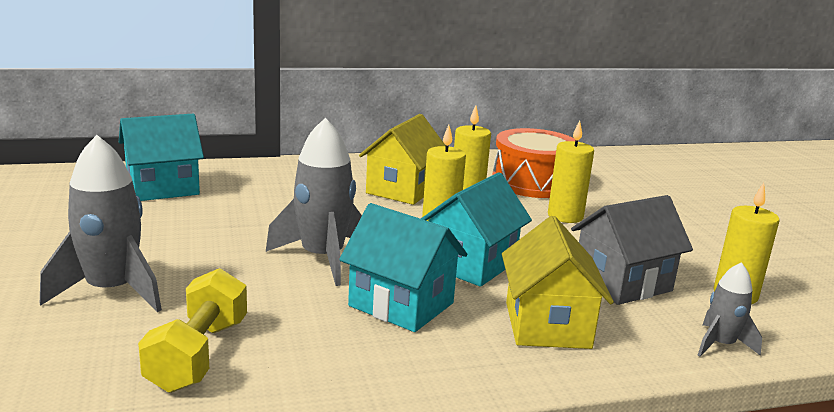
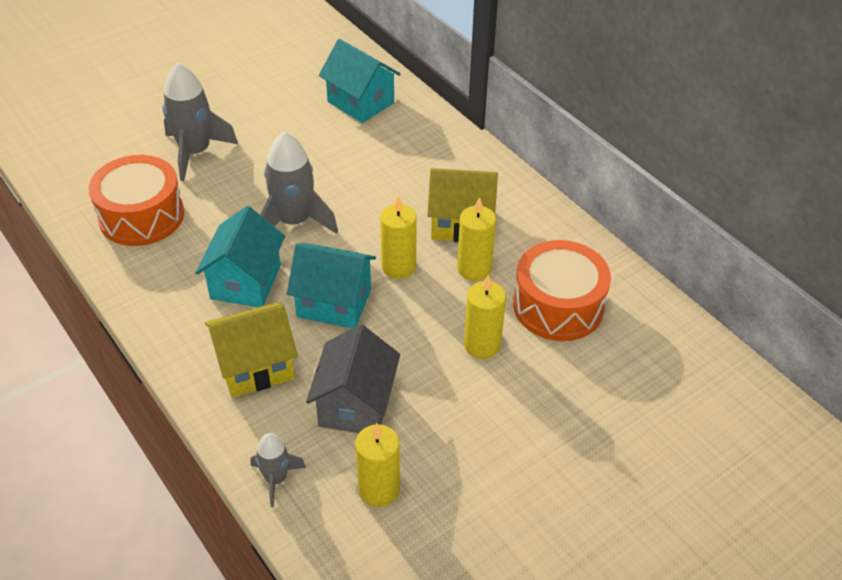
camera: 70 degrees right, 25 degrees up
yellow dumbbell [138,268,247,393] -> orange drum [89,155,184,246]
grey house [571,195,693,305] -> grey house turned 60 degrees clockwise [306,324,400,433]

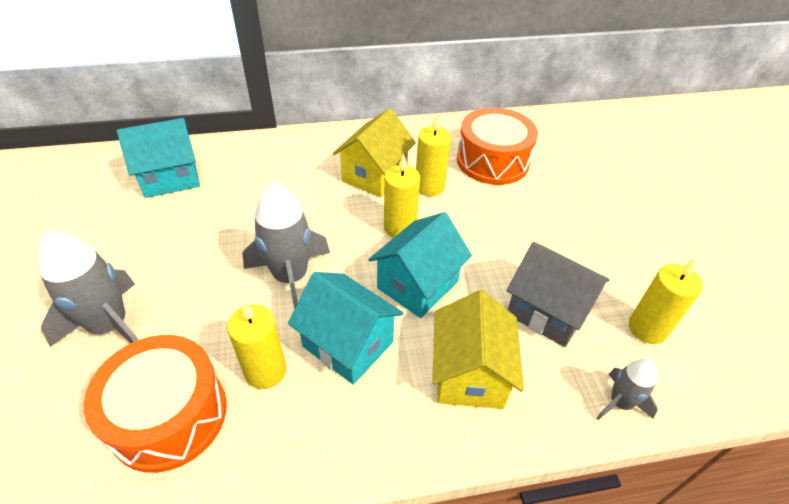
camera: 65 degrees left, 0 degrees up
yellow candle [464,274,506,359] -> yellow candle moved to [227,301,286,389]

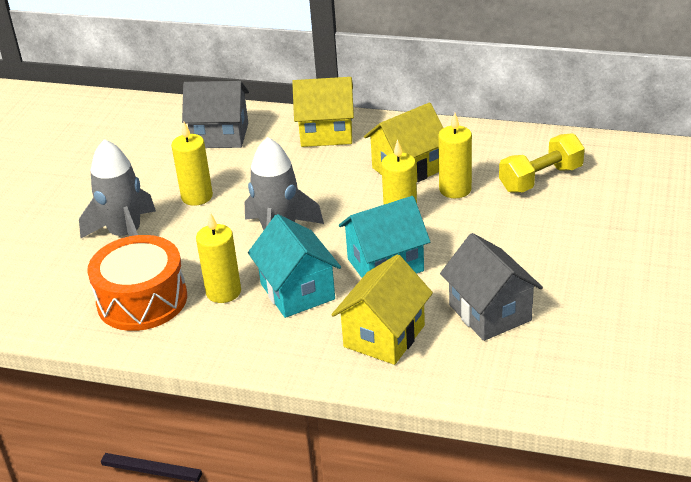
camera: 30 degrees right, 10 degrees down
turquoise house [117,118,200,198] -> grey house [182,81,249,148]
orange drum [457,108,538,185] -> yellow dumbbell [499,133,585,193]
grey rocket [596,359,658,420] -> none
yellow candle [629,258,703,344] -> yellow candle moved to [171,122,213,206]
none -> yellow house [292,77,354,147]

